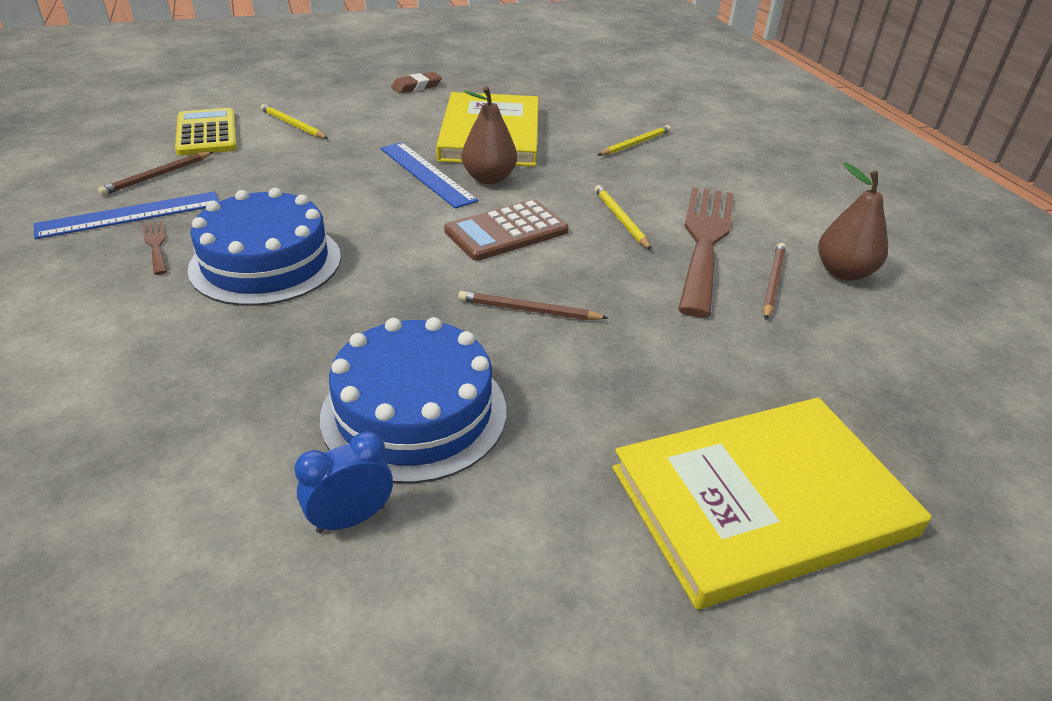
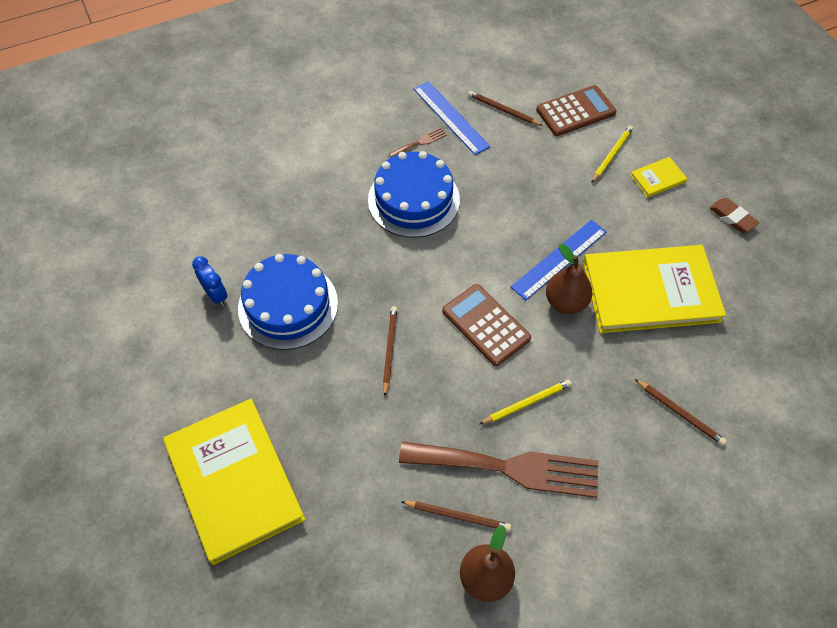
camera: 85 degrees right, 20 degrees up
yellow calculator [175,108,237,156] -> brown calculator [536,85,616,136]
yellow pencil [598,125,671,156] -> brown pencil [635,379,727,446]
none -> yellow book [630,157,687,197]

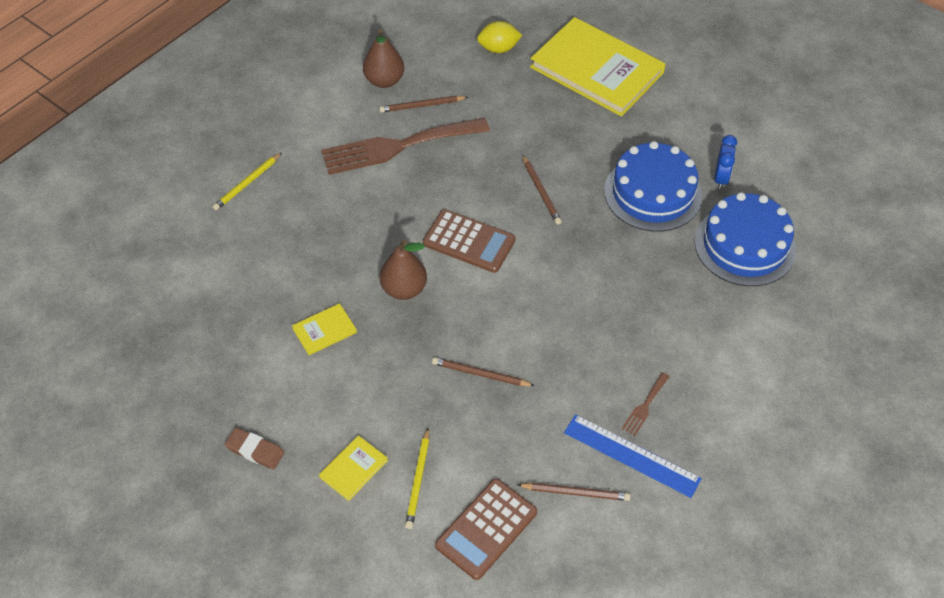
camera: 155 degrees right, 5 degrees down
blue clock [192,256,228,306] -> blue clock turned 105 degrees counterclockwise [714,135,737,190]
blue cake [368,151,460,238] -> blue cake moved to [695,192,796,286]
yellow pencil [480,379,571,424] -> yellow pencil moved to [212,152,282,210]
blue ruler [511,220,607,300] -> none
yellow book [583,245,726,333] -> yellow book [292,303,357,355], size x0.41
brown pencil [635,379,727,446] -> brown pencil moved to [432,357,535,386]
none -> yellow lemon [477,21,522,53]

